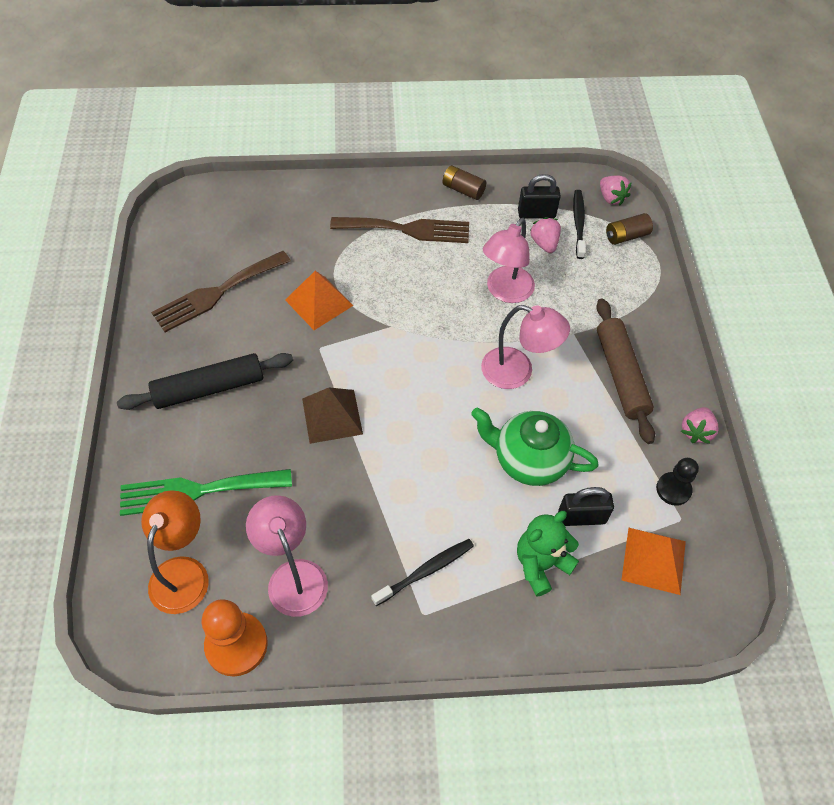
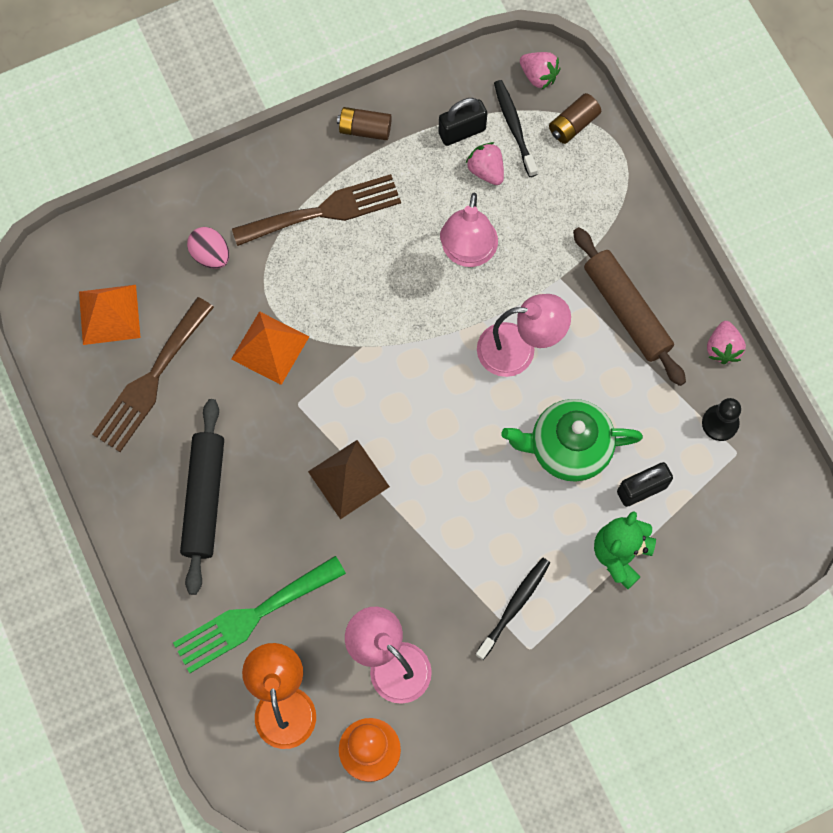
camera: 20 degrees left, 15 degrees up
black rolling pin [117,353,293,410] -> black rolling pin turned 45 degrees counterclockwise [180,399,224,595]
orange pyramid [622,528,686,595] -> orange pyramid moved to [79,285,141,345]
none -> pink egg [187,227,229,269]

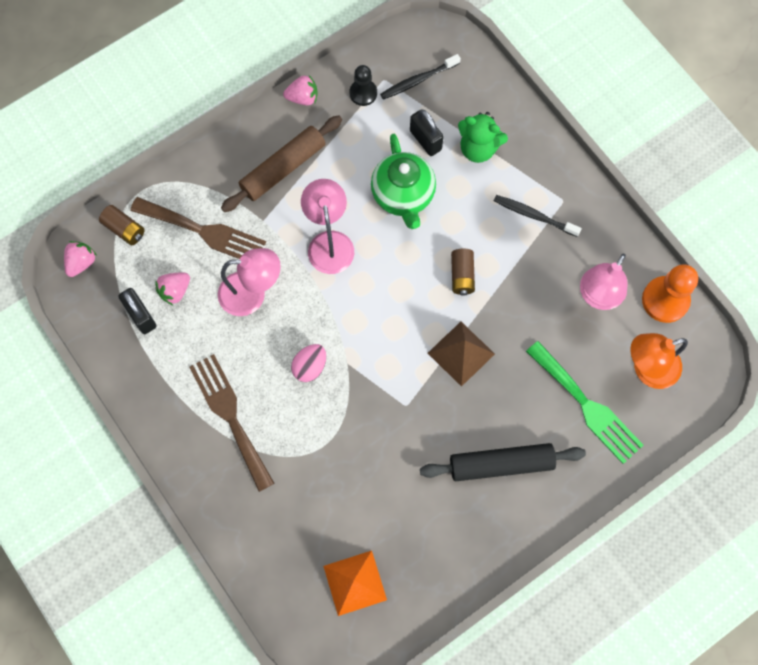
camera: 100 degrees left, 0 degrees up
brown fork [92,297,214,452] -> brown fork moved to [130,197,266,259]
pink egg [187,227,229,269] -> pink egg moved to [291,344,326,382]
orange pyramid [231,311,309,385] -> none
brown battery [337,107,392,140] -> brown battery moved to [451,248,475,296]
black toothbrush [494,80,538,177] -> black toothbrush moved to [380,54,461,100]

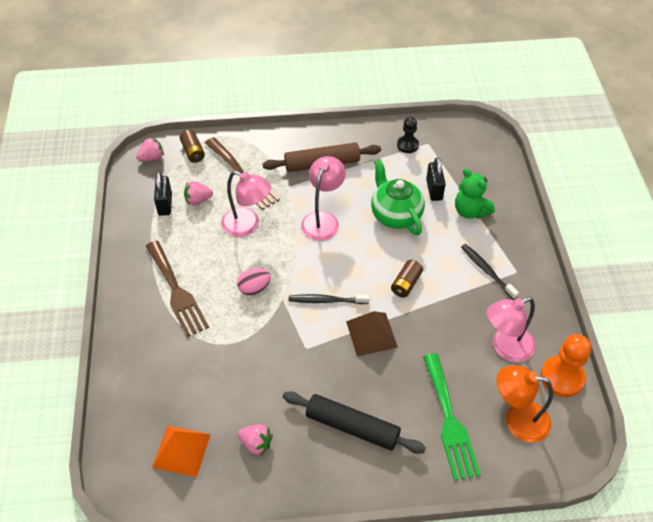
camera: 30 degrees right, 20 degrees down
brown fork [189,354,275,492] -> brown fork turned 150 degrees clockwise [146,241,209,337]
pink strawberry [283,75,318,105] -> pink strawberry moved to [238,424,273,456]
green teapot [371,134,436,229] -> green teapot turned 135 degrees clockwise [371,159,425,236]
black toothbrush [380,54,461,100] -> black toothbrush moved to [289,294,370,304]

